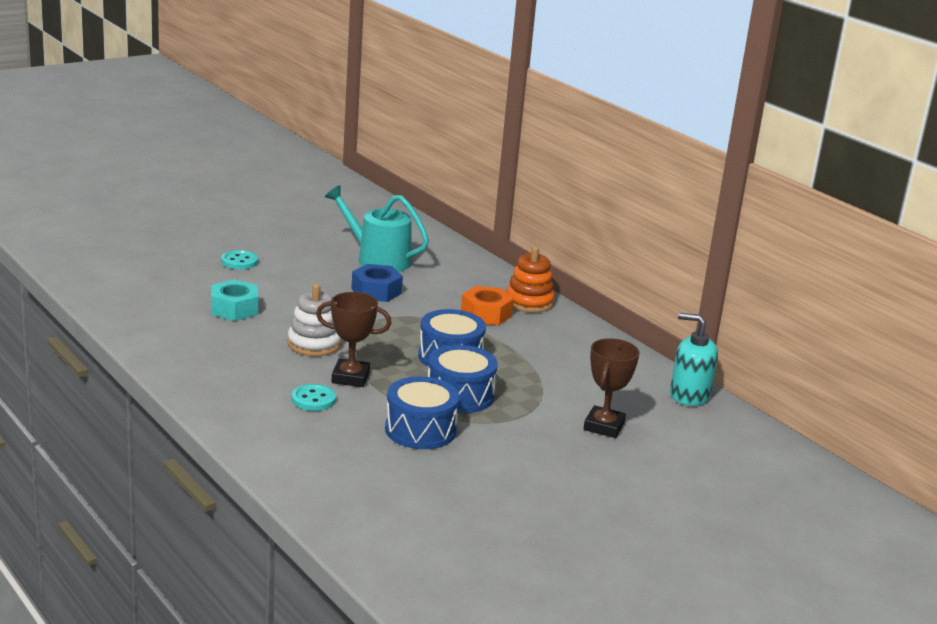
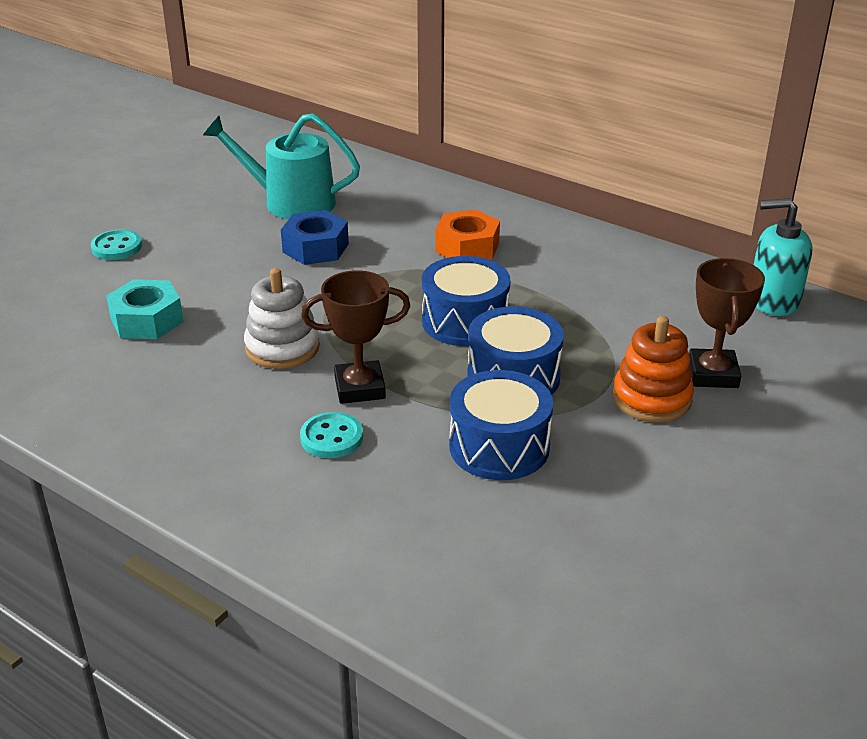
camera: 15 degrees left, 10 degrees up
orange stacking toy [506,247,555,313] -> orange stacking toy moved to [612,316,694,422]

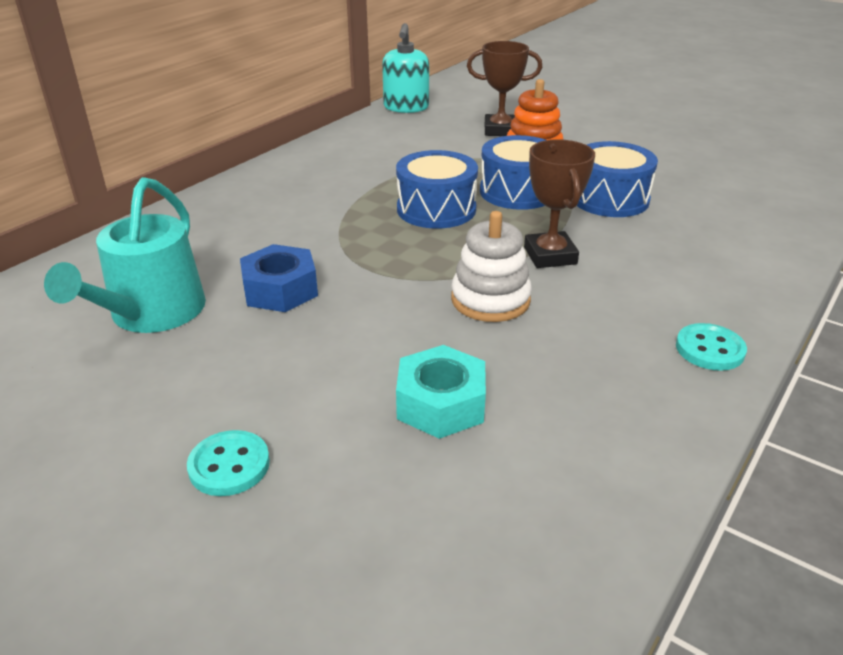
camera: 90 degrees left, 0 degrees up
turquoise button [300,412,363,458] -> turquoise button moved to [676,323,747,371]
orange nut [435,209,500,260] -> none

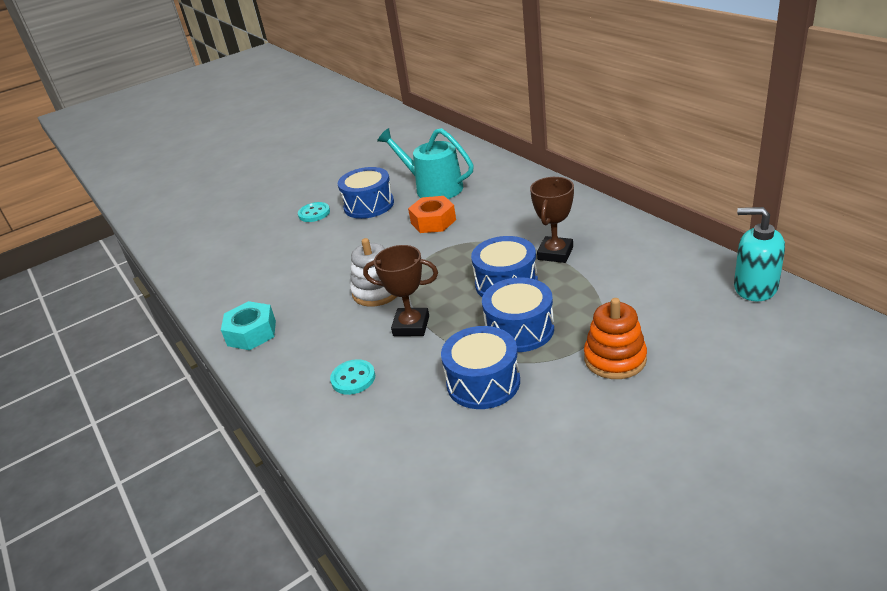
camera: 115 degrees right, 0 degrees up
blue nut [240,244,318,312] -> orange nut [408,196,456,233]
turquoise nut [396,345,486,439] -> turquoise nut moved to [221,301,276,350]
brown trophy [467,41,542,136] -> brown trophy moved to [530,177,574,263]
turquoise button [676,323,747,371] -> turquoise button moved to [330,359,375,395]
none -> blue drum [338,167,394,219]

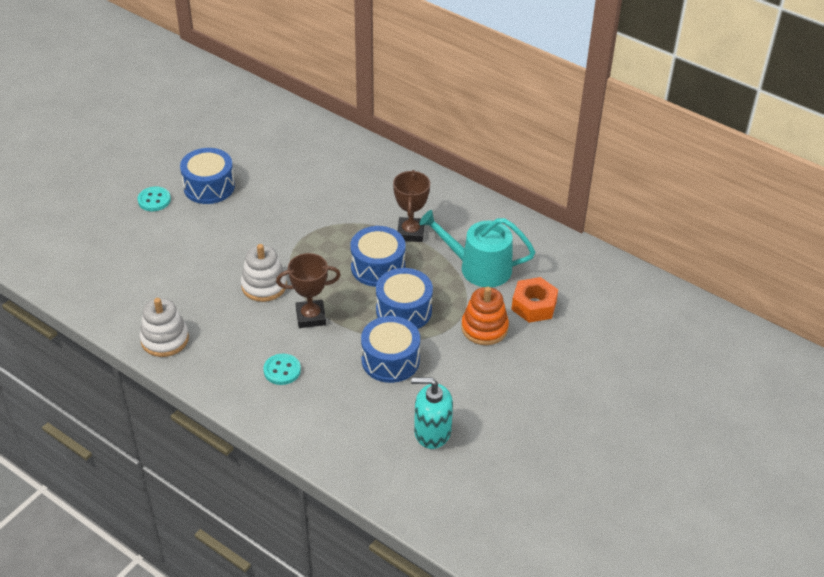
camera: 25 degrees left, 10 degrees up
turquoise nut [221,301,276,350] -> white stacking toy [140,298,189,357]
turquoise watering can [377,128,474,199] -> turquoise watering can moved to [419,210,535,287]
orange nut [408,196,456,233] -> orange nut moved to [511,277,558,323]
turquoise soap dispenser [734,207,785,302] -> turquoise soap dispenser moved to [411,378,453,449]

